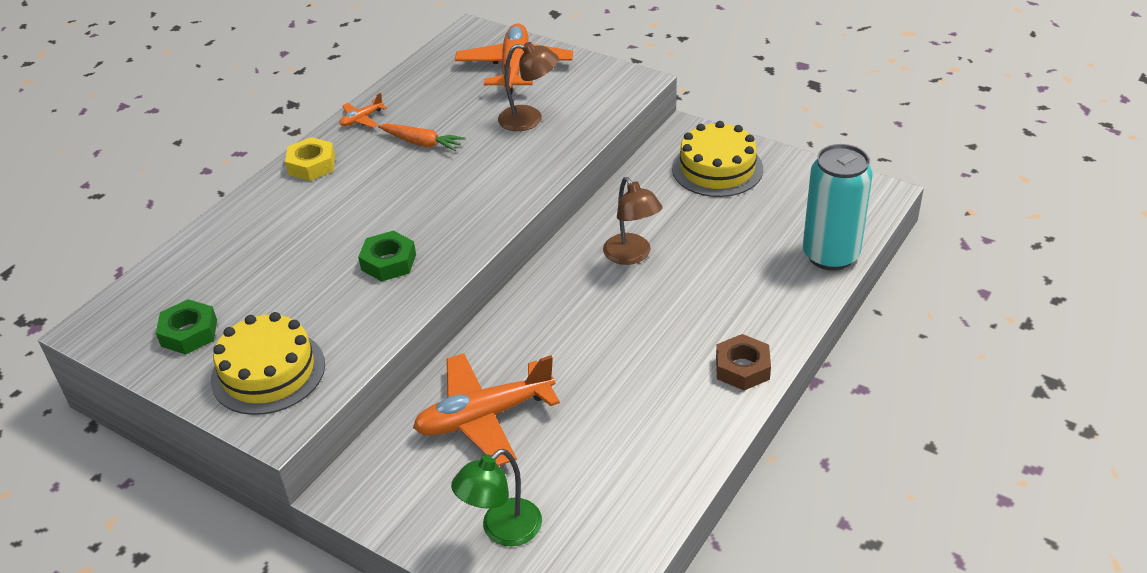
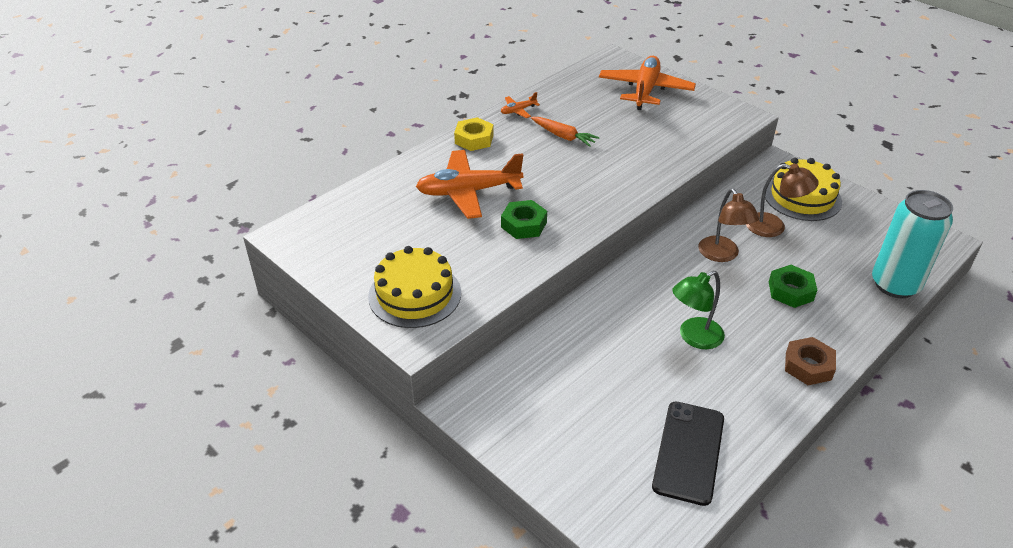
camera: 10 degrees right, 0 degrees up
green nut [156,299,217,354] -> green nut moved to [769,265,817,308]
orange plane [413,353,560,466] -> orange plane moved to [416,150,523,219]
green lamp [451,449,542,546] -> green lamp moved to [672,271,725,349]
brown lamp [498,42,559,131] -> brown lamp moved to [746,164,819,237]
none -> black phone [652,402,724,506]

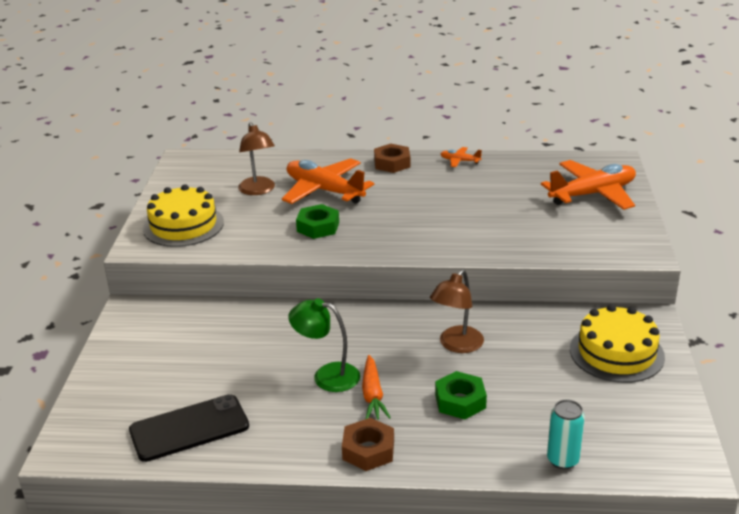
camera: 50 degrees right, 10 degrees down
yellow nut [454,117,494,151] -> brown nut [374,144,410,173]
orange carrot [531,117,599,147] -> orange carrot moved to [362,355,391,420]
brown lamp [746,164,819,237] -> brown lamp moved to [238,122,275,195]
turquoise can [872,190,953,298] -> turquoise can [547,399,585,469], size x0.53

